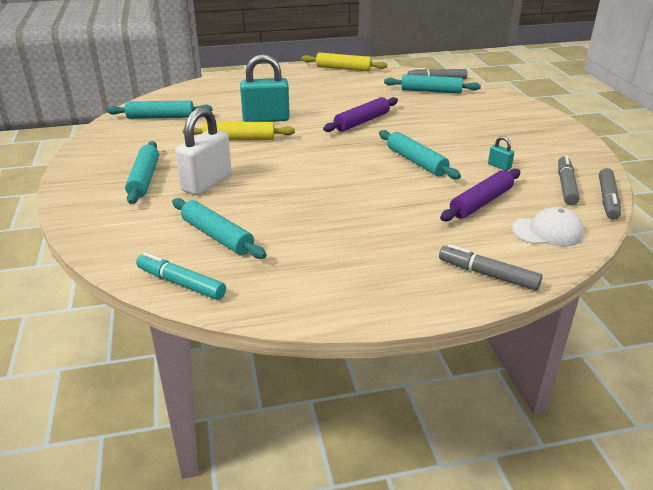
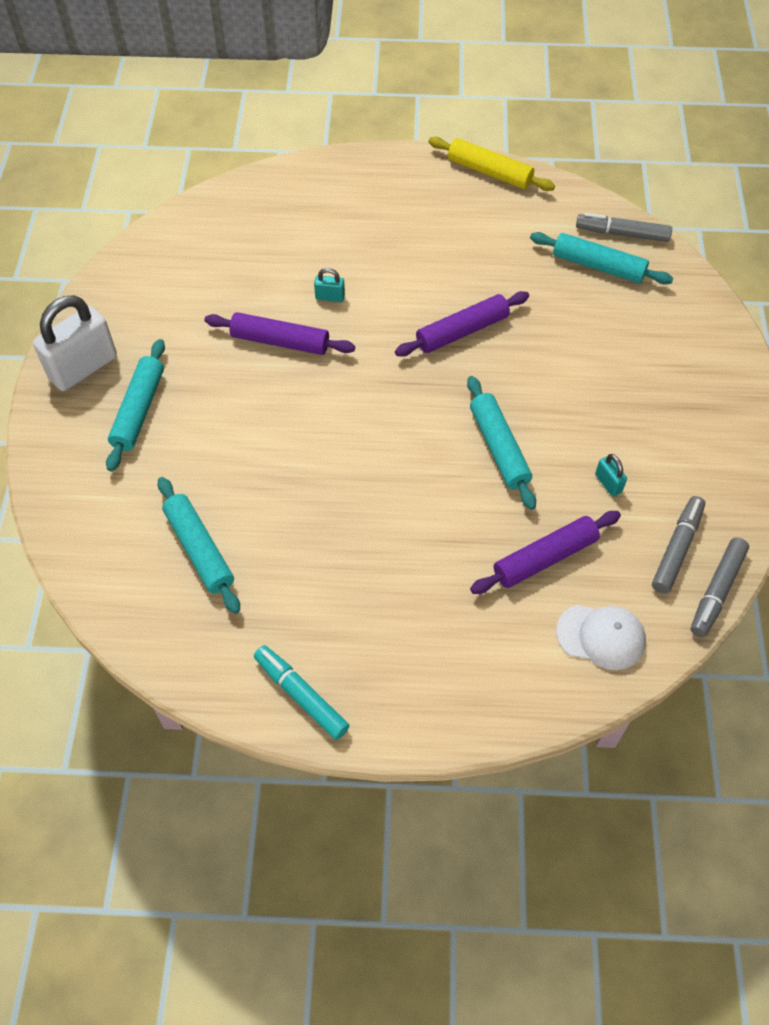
camera: 15 degrees right, 25 degrees up
turquoise rolling pin [106,101,212,119] -> none
turquoise marker [136,253,226,300] -> turquoise marker moved to [254,645,350,740]
white padlock [175,107,232,195] -> white padlock moved to [33,295,117,391]
yellow rolling pin [183,122,295,140] -> purple rolling pin [205,312,355,355]
turquoise padlock [240,54,290,122] -> turquoise padlock [314,268,345,302], size x0.43
grey marker [439,244,543,291] -> none

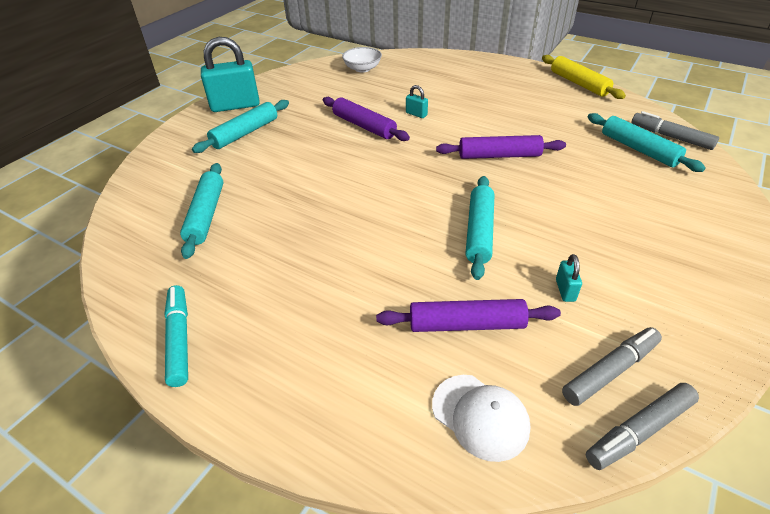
camera: 30 degrees right, 15 degrees down
white padlock [33,295,117,391] -> turquoise padlock [201,37,260,112]
none -> white bowl [342,47,382,72]

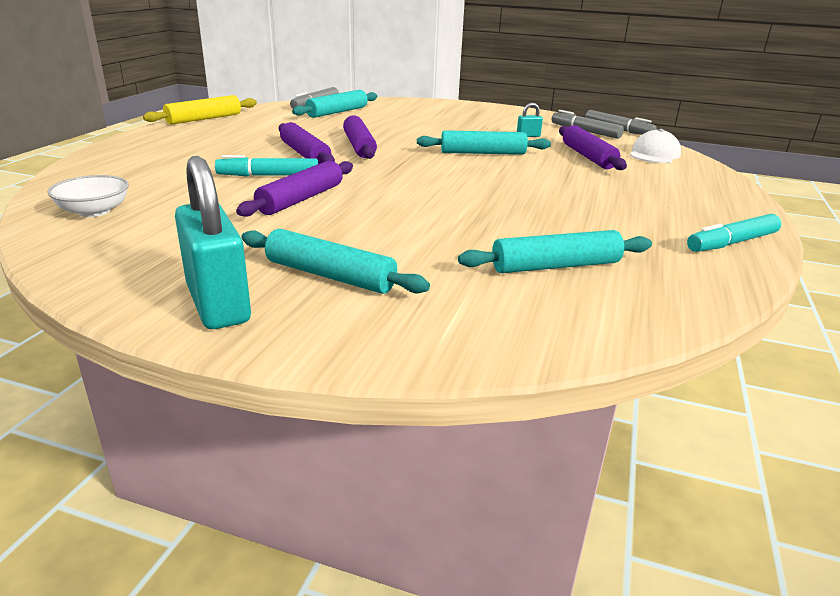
camera: 105 degrees left, 15 degrees down
turquoise padlock [406,85,428,118] -> turquoise marker [215,155,318,176]
none -> purple rolling pin [278,122,335,164]

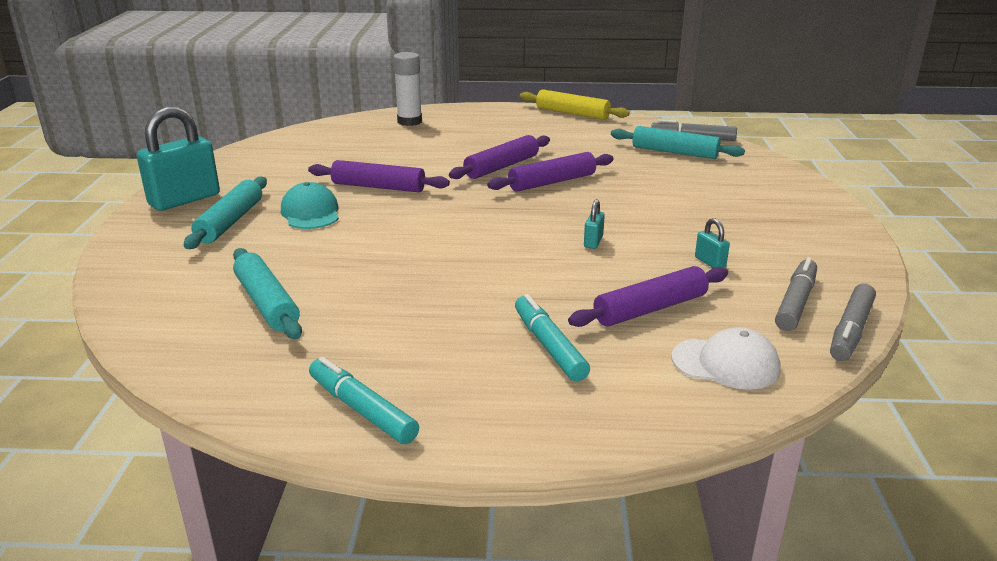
camera: 75 degrees right, 0 degrees up
white bowl [47,175,129,217] -> none
turquoise marker [215,155,318,176] -> turquoise marker moved to [515,294,590,382]
turquoise rolling pin [417,130,551,155] -> turquoise padlock [584,199,605,249]
none -> turquoise cap [281,182,339,229]
none -> white glue stick [393,52,422,126]

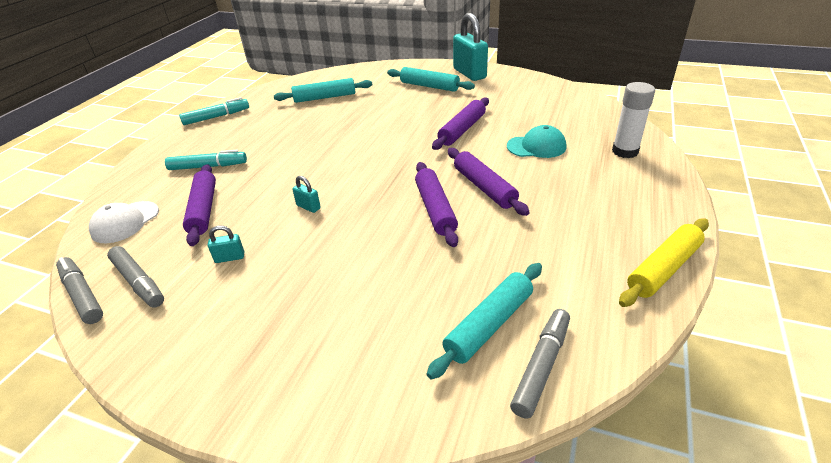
camera: 110 degrees right, 10 degrees up
turquoise cap [281,182,339,229] -> turquoise cap moved to [507,125,566,158]

